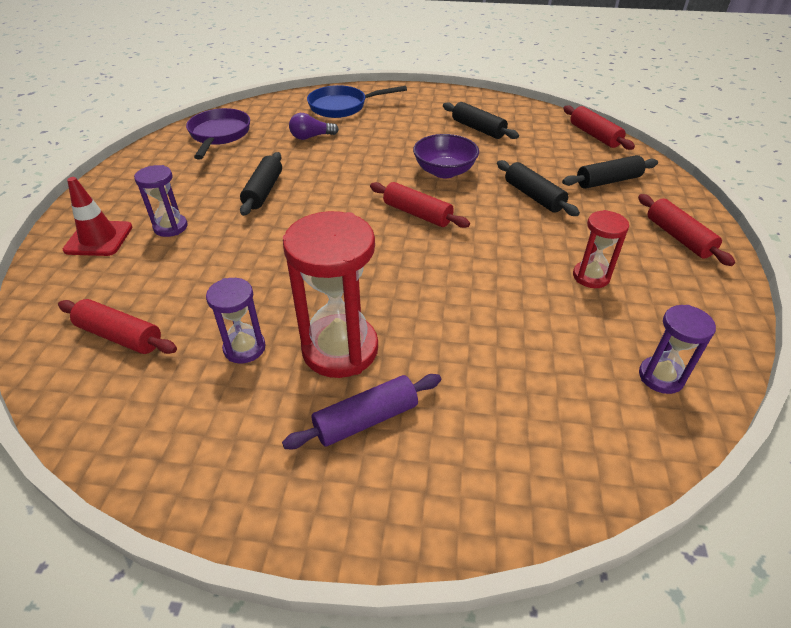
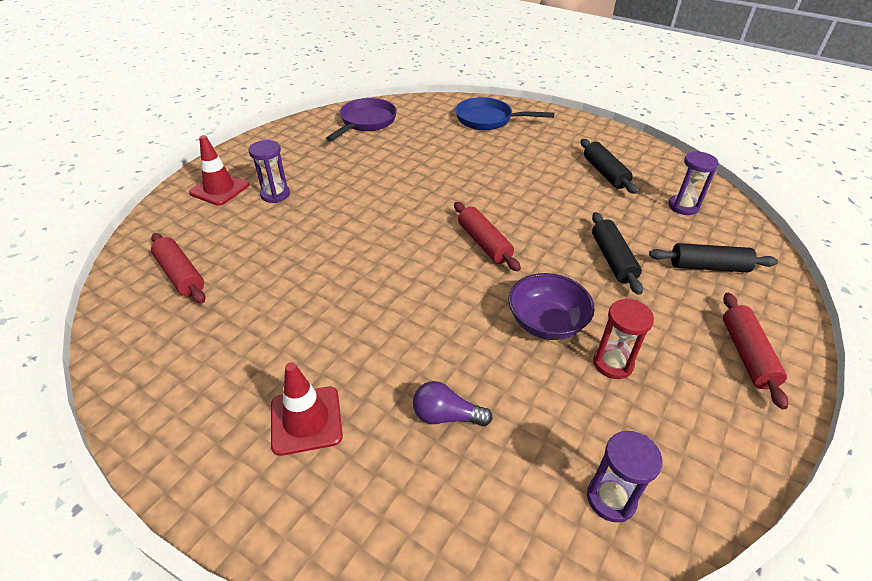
camera: 25 degrees right, 0 degrees up
purple hourglass [206,278,266,363] -> purple hourglass moved to [668,151,719,215]
black rolling pin [240,152,282,216] -> none
purple rolling pin [282,374,441,449] -> red traffic cone [271,362,343,456]
red hourglass [283,211,378,378] -> none
purple light bulb [289,113,339,140] -> purple light bulb moved to [413,381,493,426]
purple bowl [413,134,479,178] -> purple bowl moved to [508,273,595,340]
red rolling pin [563,105,635,150] -> none

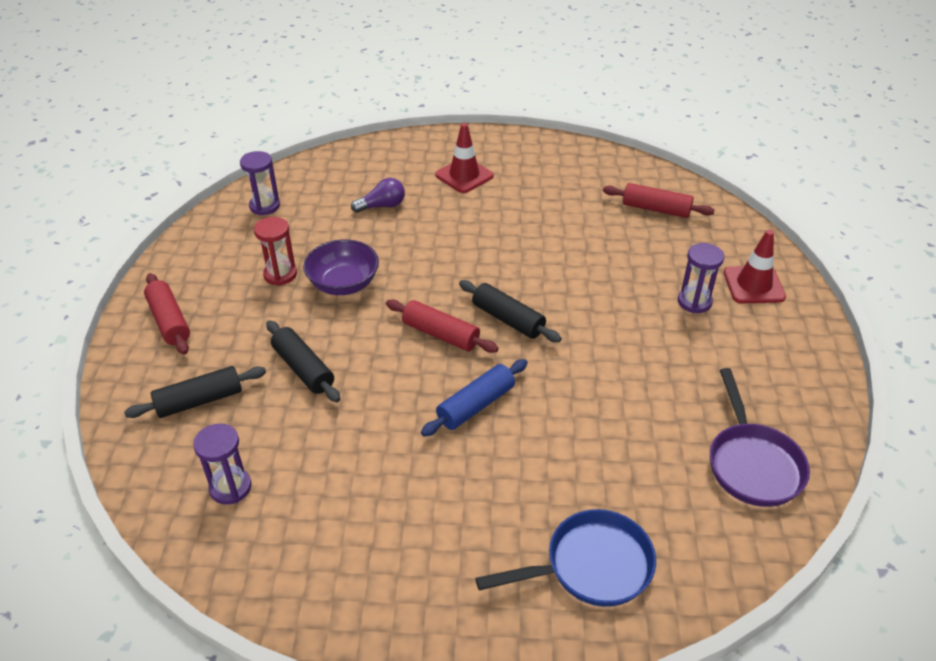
camera: 150 degrees right, 0 degrees up
black rolling pin [581,139,638,194] -> black rolling pin moved to [459,280,562,343]
none -> blue rolling pin [421,359,528,436]

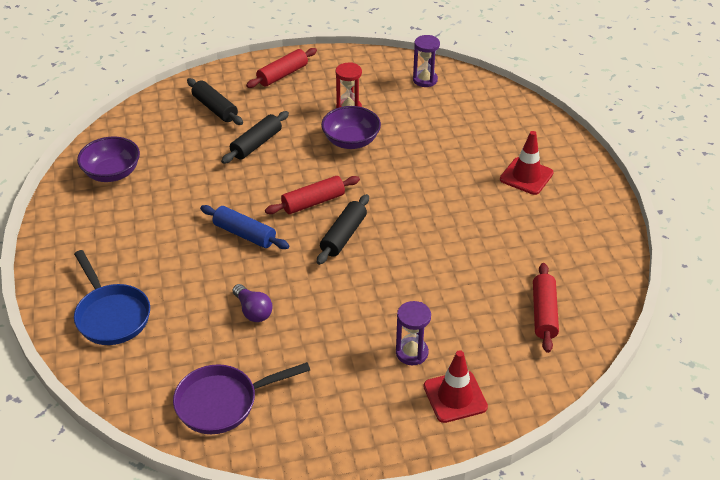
camera: 75 degrees right, 0 degrees up
purple hourglass [193,424,252,505] -> none
purple light bulb [351,178,405,213] -> purple light bulb moved to [233,284,273,322]
red rolling pin [386,300,499,353] -> red rolling pin turned 45 degrees clockwise [265,176,360,214]
none -> purple bowl [77,136,140,182]

